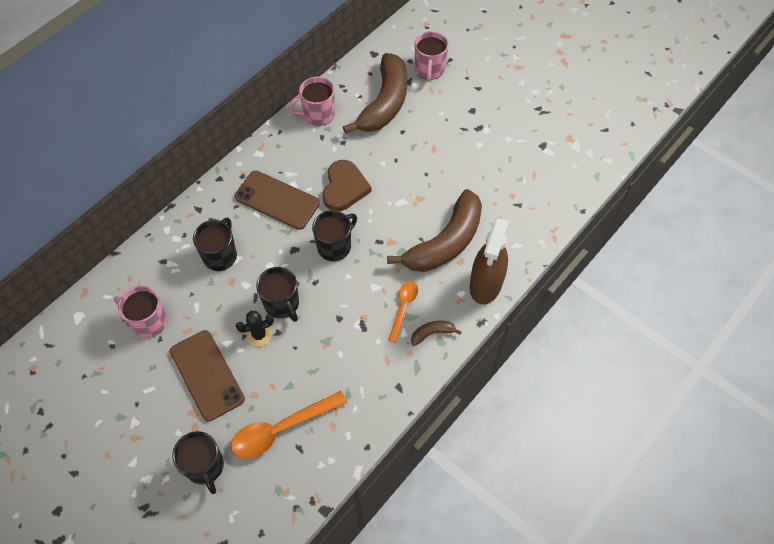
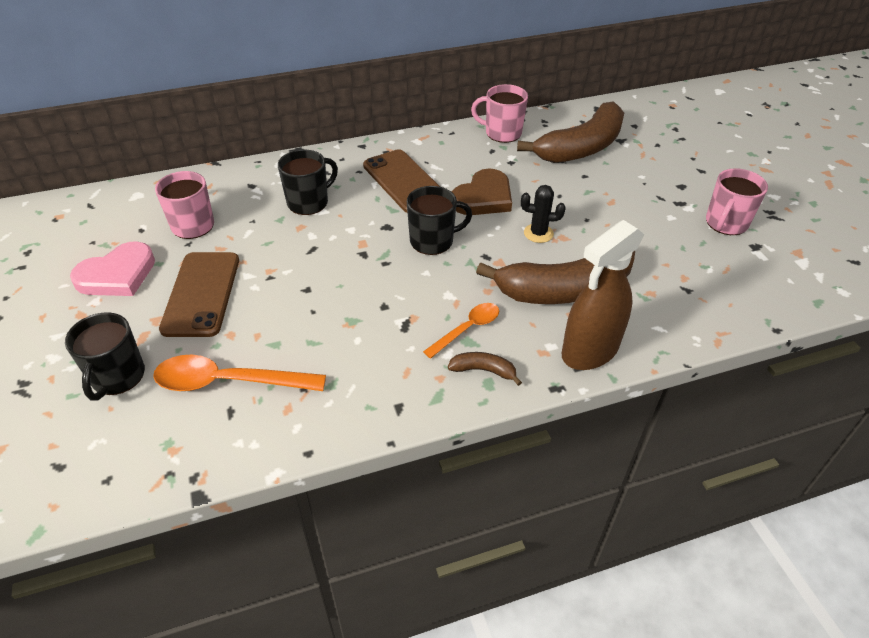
camera: 30 degrees right, 15 degrees down
black cactus [236,311,274,346] -> black cactus moved to [521,185,565,243]
black mug [256,267,299,322] -> none
pink mug [414,31,449,82] -> pink mug moved to [706,168,768,235]
none -> pink heart [70,241,155,296]

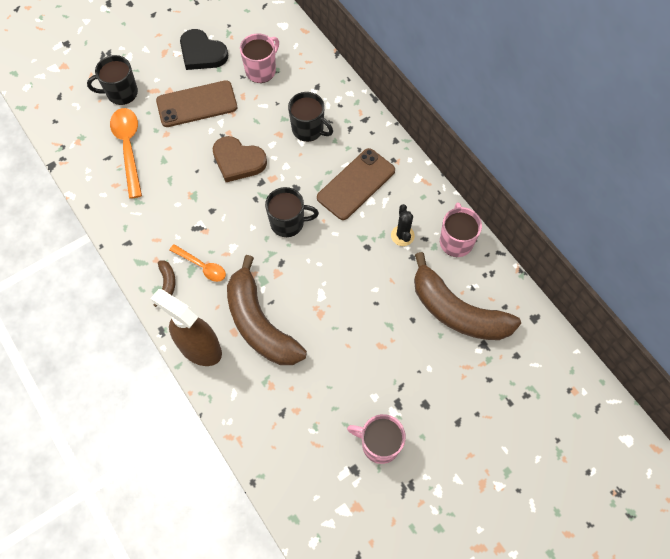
camera: 75 degrees right, 20 degrees up
pink heart [70,241,155,296] -> black heart [180,29,228,70]
black mug [407,186,472,255] -> black mug turned 60 degrees counterclockwise [265,187,319,237]
brown heart [452,168,512,215] -> brown heart moved to [213,136,267,182]
black cactus [521,185,565,243] -> black cactus moved to [391,204,415,246]

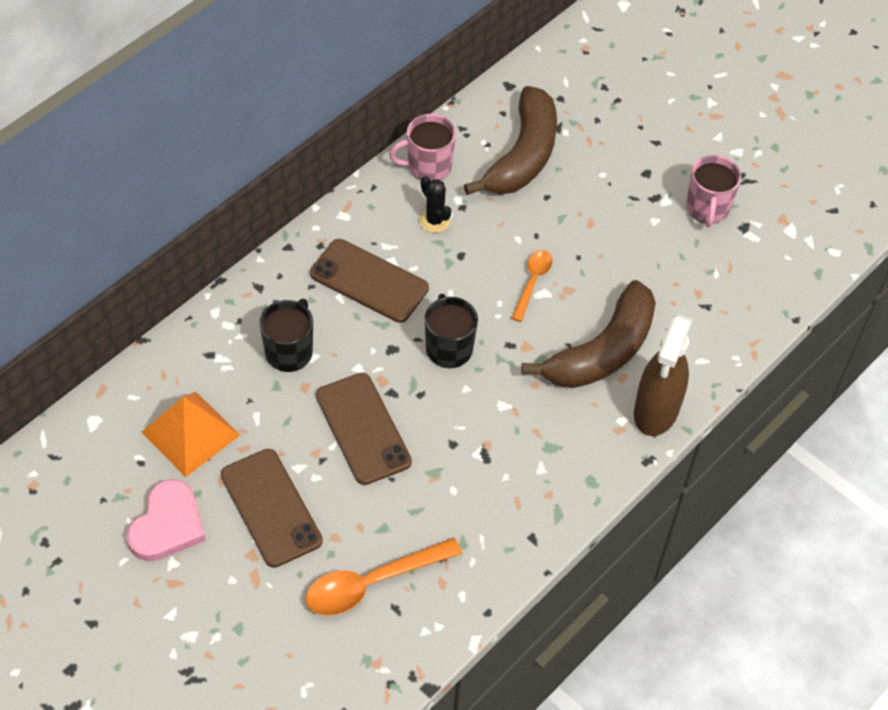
camera: 105 degrees left, 10 degrees down
black mug [87,55,138,105] -> none
brown banana [154,260,176,307] -> none
orange spoon [169,244,226,282] -> orange spoon moved to [511,250,552,322]
black heart [180,29,228,70] -> pink heart [126,479,206,561]
brown heart [213,136,267,182] -> brown phone [316,373,412,485]
pink mug [240,33,279,83] -> orange pyramid [141,392,240,477]
black cactus [391,204,415,246] -> black cactus turned 75 degrees clockwise [419,176,451,233]

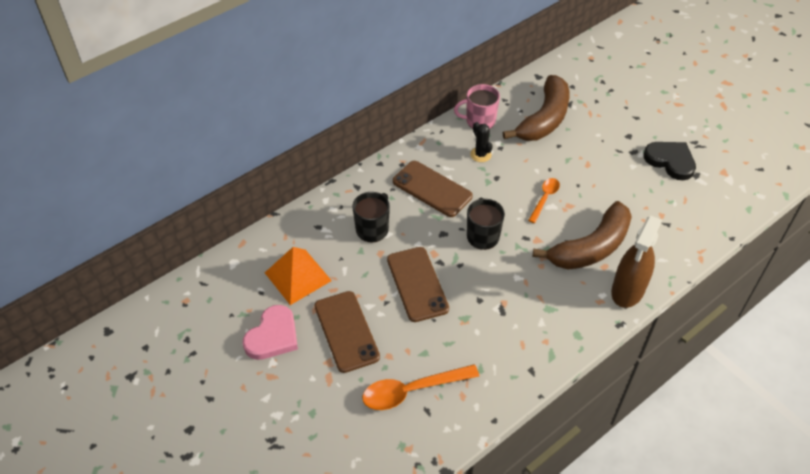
camera: 10 degrees right, 5 degrees down
pink mug [686,155,741,227] -> black heart [644,142,696,180]

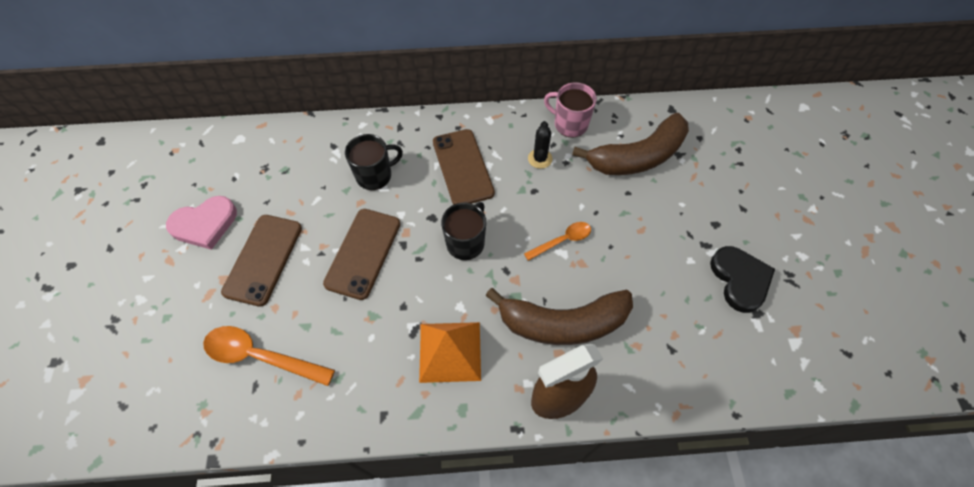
camera: 35 degrees right, 10 degrees up
orange pyramid [265,247,332,305] -> orange pyramid moved to [419,322,481,383]

